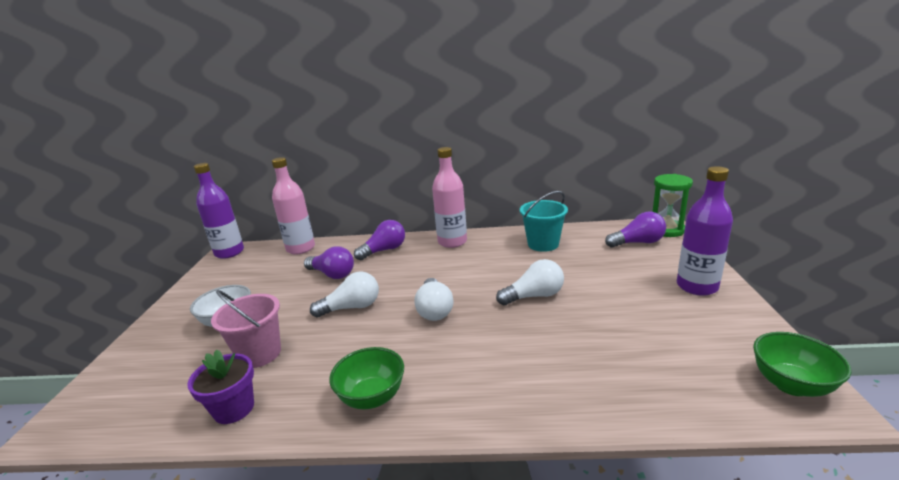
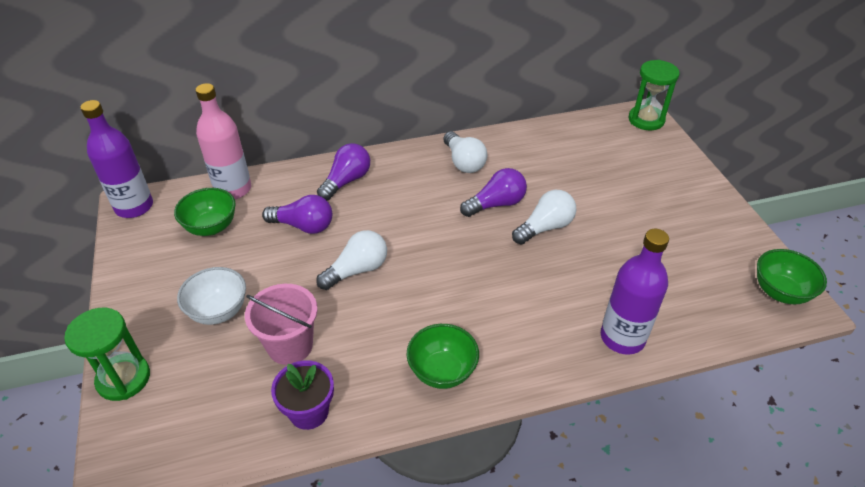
camera: 20 degrees left, 20 degrees up
white light bulb [414,278,453,321] -> white light bulb moved to [443,131,487,173]
pink bottle [432,147,467,248] -> none
turquoise bucket [520,191,568,252] -> none
purple light bulb [605,212,666,248] -> purple light bulb moved to [460,168,527,217]
purple bottle [677,166,733,296] -> purple bottle moved to [601,229,669,355]
none -> green hourglass [64,308,150,401]
none -> green bowl [174,188,236,236]

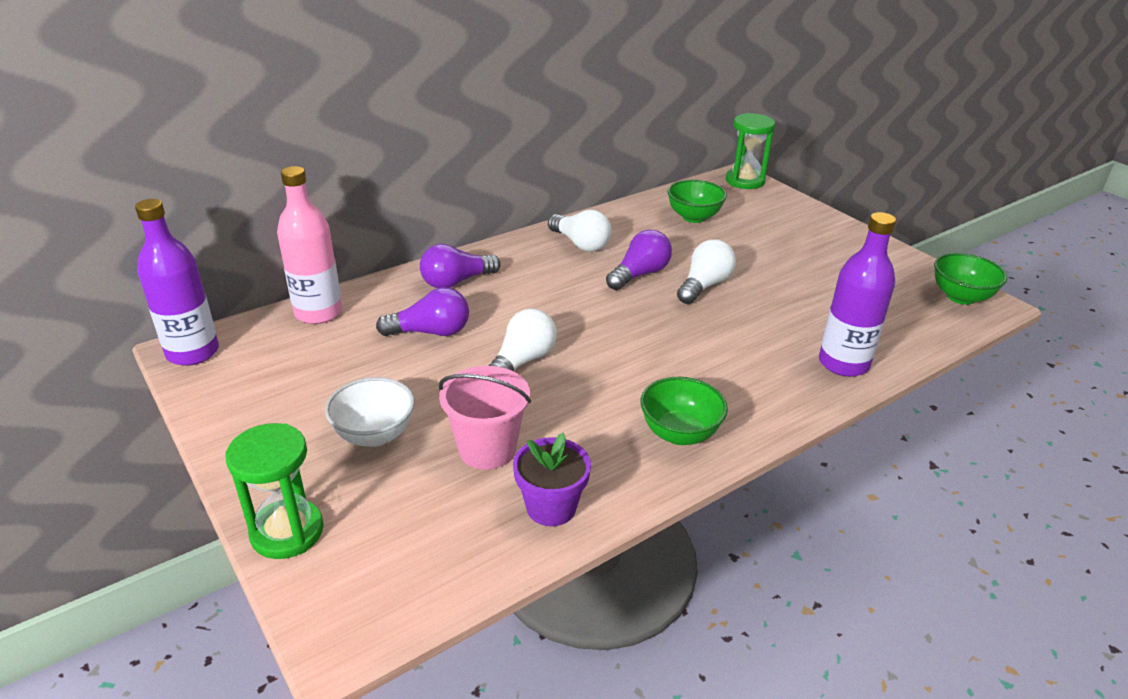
camera: 20 degrees left, 10 degrees down
green bowl [174,188,236,236] -> green bowl moved to [667,180,727,223]
purple light bulb [317,143,370,201] -> purple light bulb turned 135 degrees counterclockwise [420,244,501,288]

